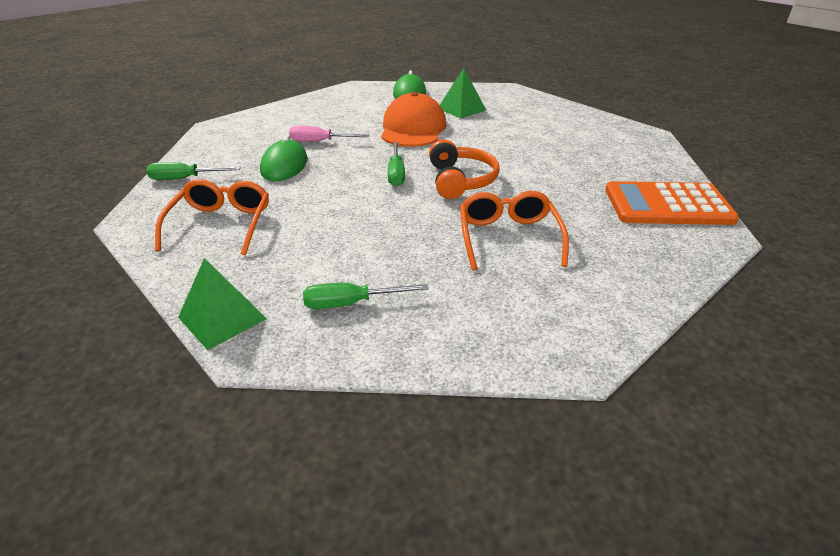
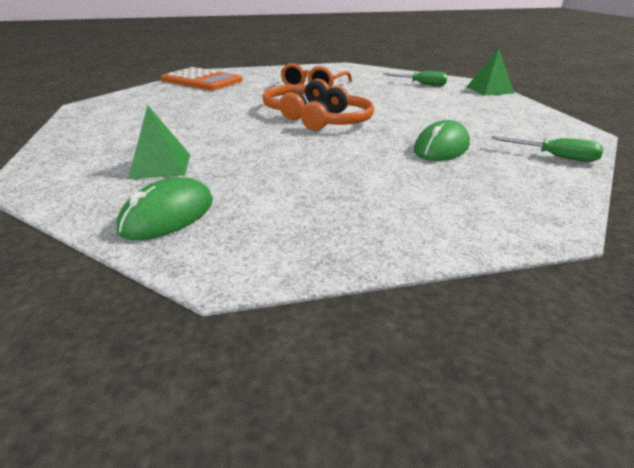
camera: 150 degrees left, 5 degrees down
orange glasses [155,179,269,255] -> none
pink screwdriver [289,126,369,142] -> none
orange cap [381,92,446,147] -> none
green screwdriver [388,142,405,186] -> orange headphones [301,86,374,131]

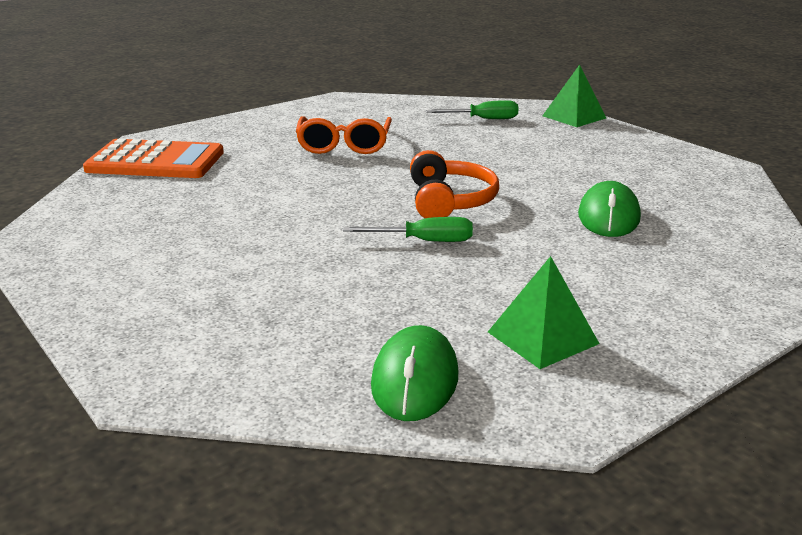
camera: 25 degrees left, 5 degrees down
green pyramid [128,105,190,179] -> green pyramid moved to [488,256,600,369]
orange headphones [262,79,329,120] -> none
green screwdriver [491,136,604,162] -> green screwdriver moved to [343,217,473,242]

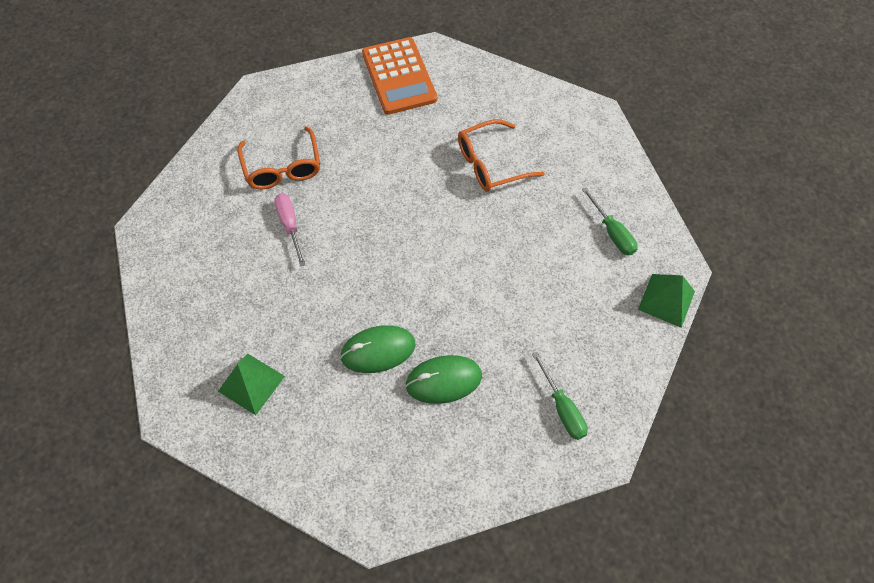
camera: 65 degrees right, 35 degrees up
green screwdriver [343,217,473,242] -> green screwdriver moved to [532,352,588,440]
green mouse [371,325,458,421] -> green mouse moved to [340,325,415,373]
orange headphones [410,150,499,218] -> none
none -> orange glasses [238,126,320,189]
none -> pink screwdriver [274,193,305,267]

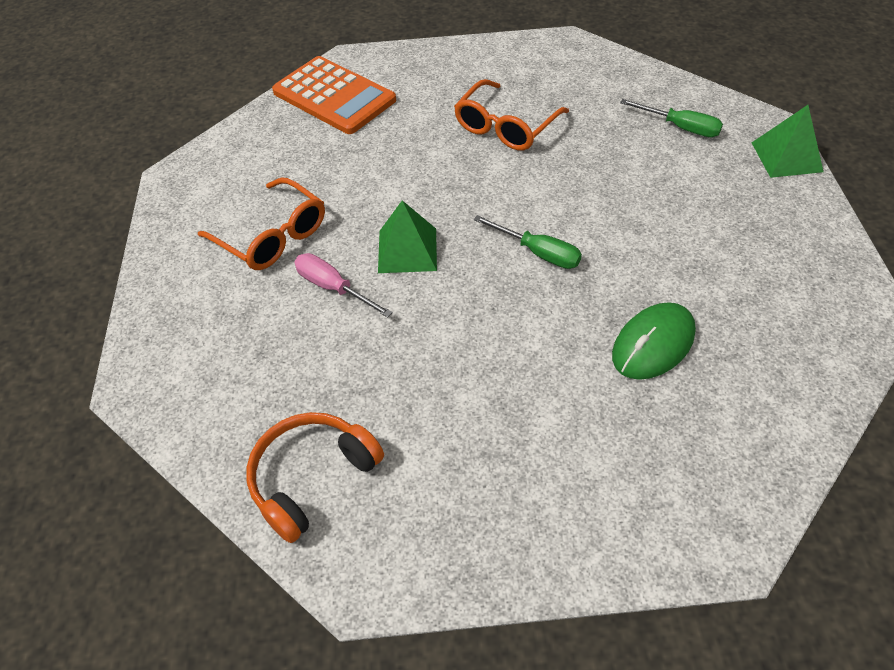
camera: 30 degrees left, 10 degrees down
green pyramid [218,353,285,415] -> green pyramid moved to [378,201,437,273]
green mouse [340,325,415,373] -> none
green screwdriver [532,352,588,440] -> green screwdriver moved to [473,215,582,269]
none -> orange headphones [246,412,384,543]

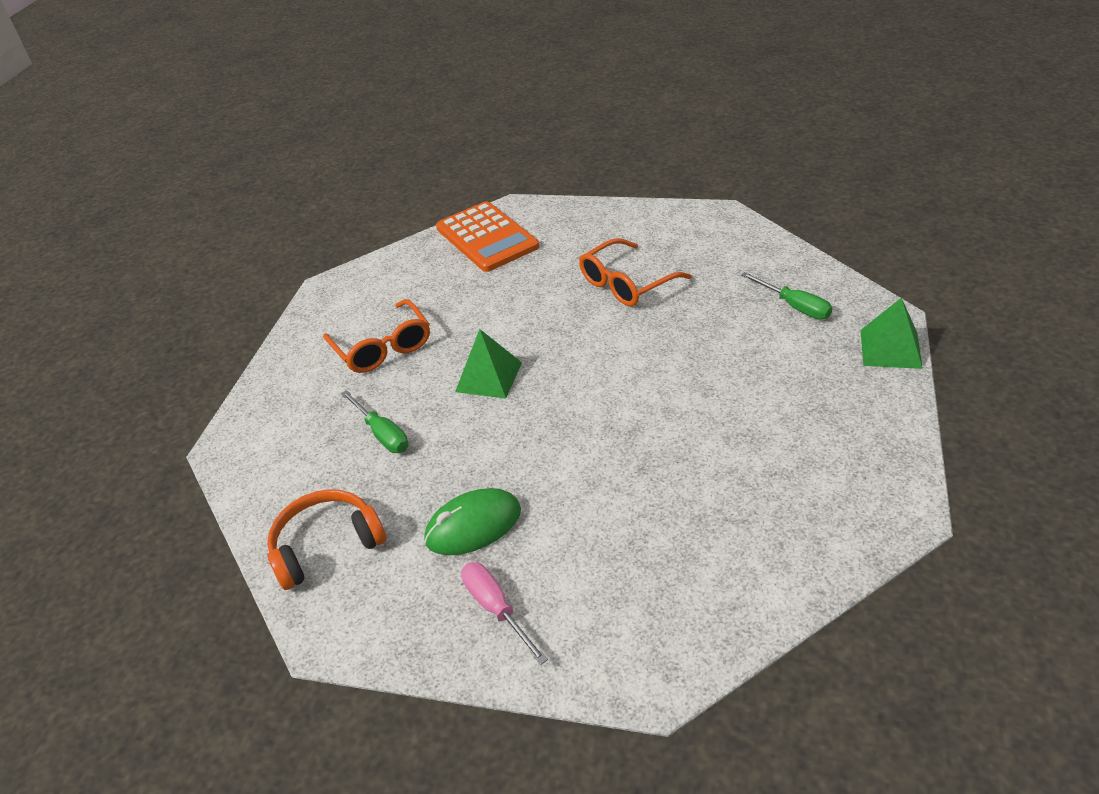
camera: 20 degrees right, 10 degrees down
pink screwdriver [294,253,393,318] -> pink screwdriver moved to [461,562,548,665]
green screwdriver [473,215,582,269] -> green screwdriver moved to [341,390,408,453]
green mouse [612,302,696,380] -> green mouse moved to [424,488,521,555]

